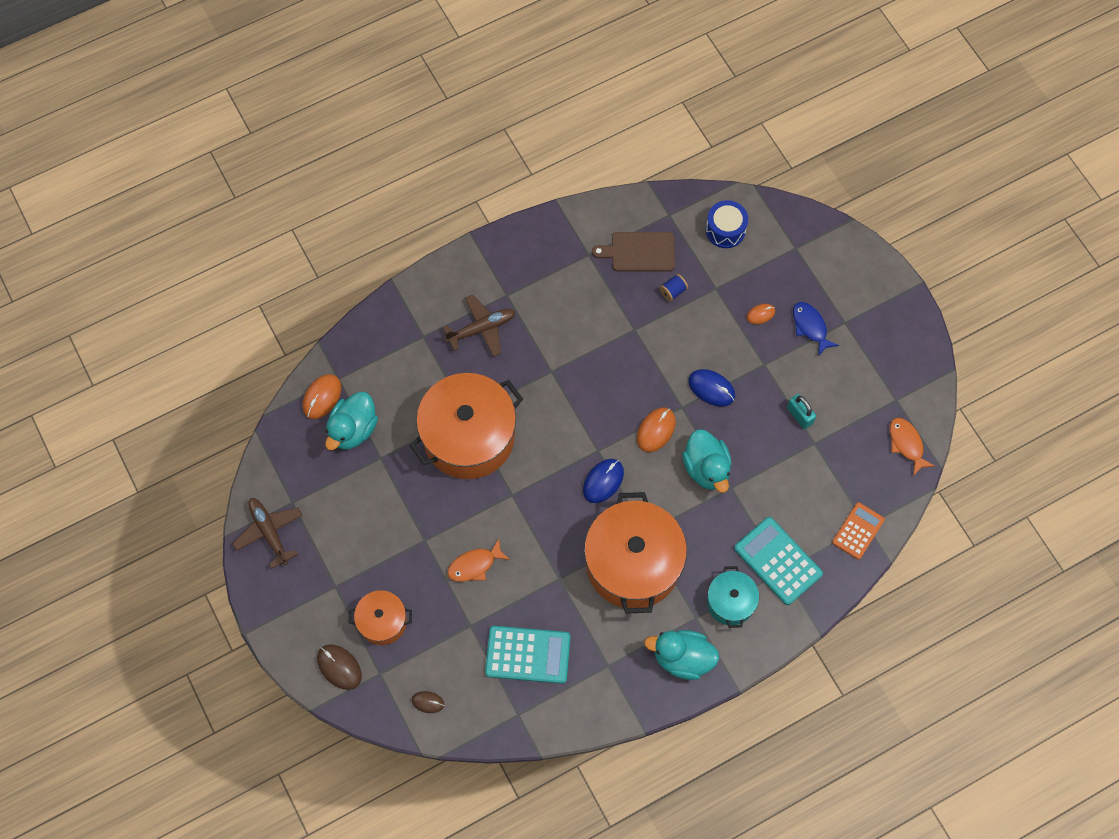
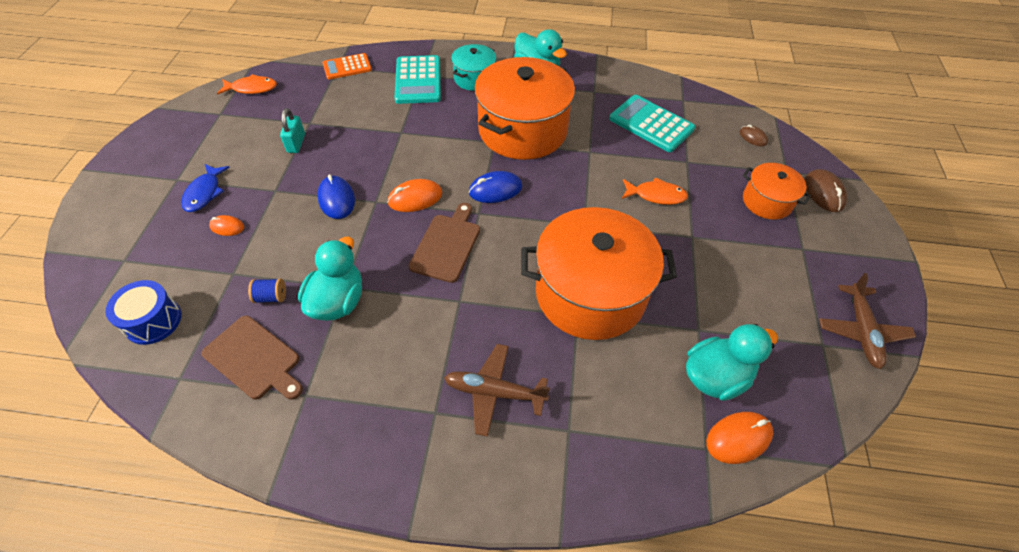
camera: 145 degrees left, 15 degrees down
turquoise duck [682,429,731,493] -> turquoise duck moved to [298,237,362,321]
orange fish [890,418,935,476] -> orange fish turned 105 degrees counterclockwise [217,74,277,94]
none -> brown cutting board [409,203,480,283]

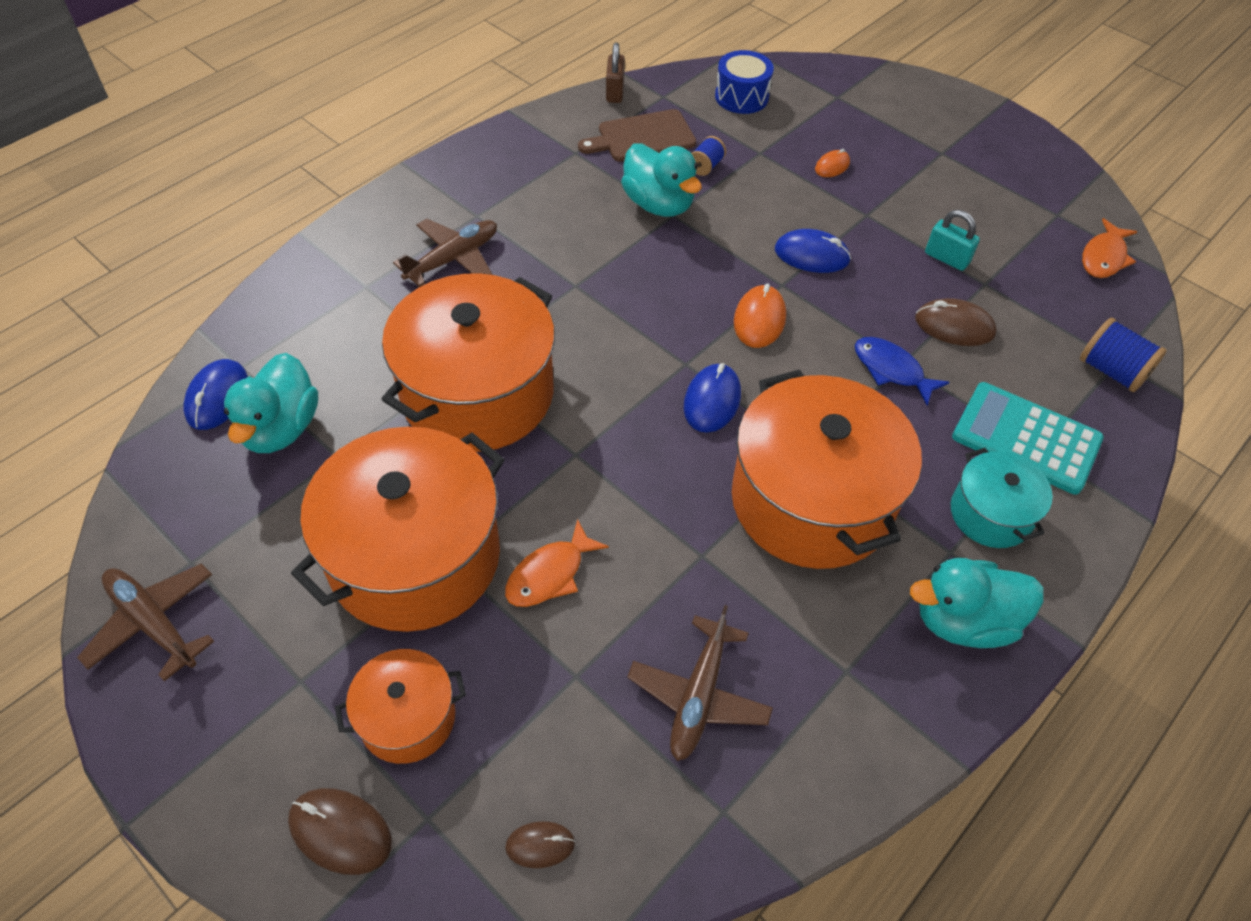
camera: 125 degrees right, 0 degrees up
blue fish [181,164,230,212] -> blue fish moved to [855,337,950,405]
orange calculator [322,53,372,80] -> blue spool [1080,318,1167,392]
brown cutting board [409,203,480,283] -> none
turquoise calculator [609,95,695,152] -> brown plane [627,605,773,761]
orange mouse [706,412,773,464] -> blue mouse [183,359,248,430]
none -> orange pot [291,427,505,632]
none -> brown padlock [606,43,625,103]
none -> brown mouse [915,298,997,346]

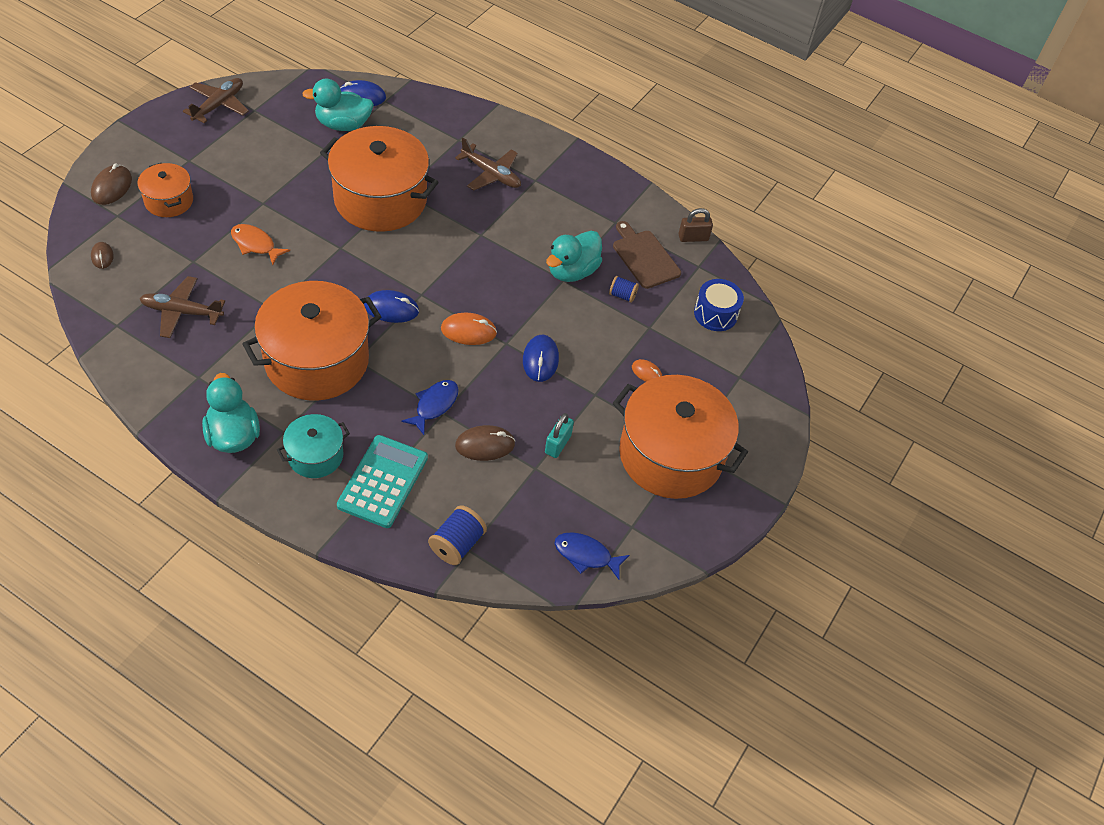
camera: 75 degrees right, 0 degrees up
orange pot [291,427,505,632] -> orange pot moved to [613,375,748,499]
brown mouse [915,298,997,346] -> brown mouse turned 75 degrees clockwise [455,425,516,461]
orange fish [1082,218,1137,278] -> blue fish [554,532,630,580]

